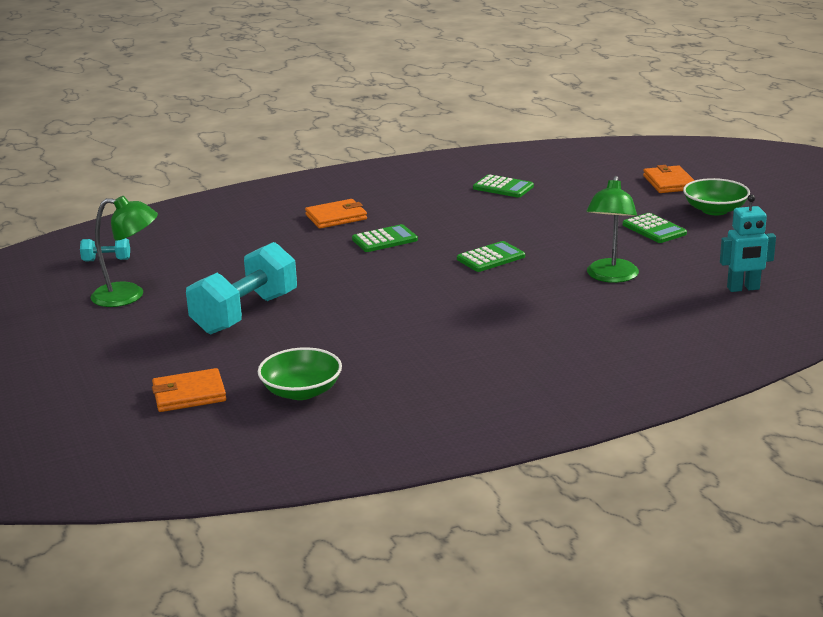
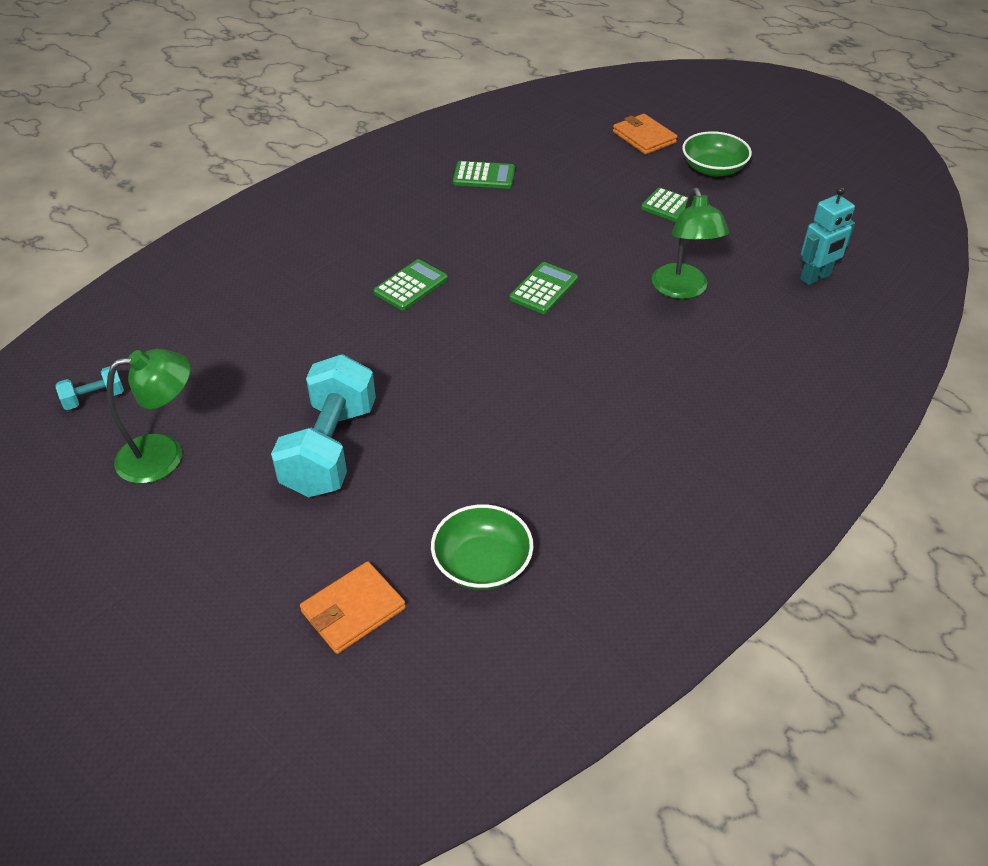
camera: 25 degrees left, 20 degrees up
orange wallet [305,199,367,229] -> none

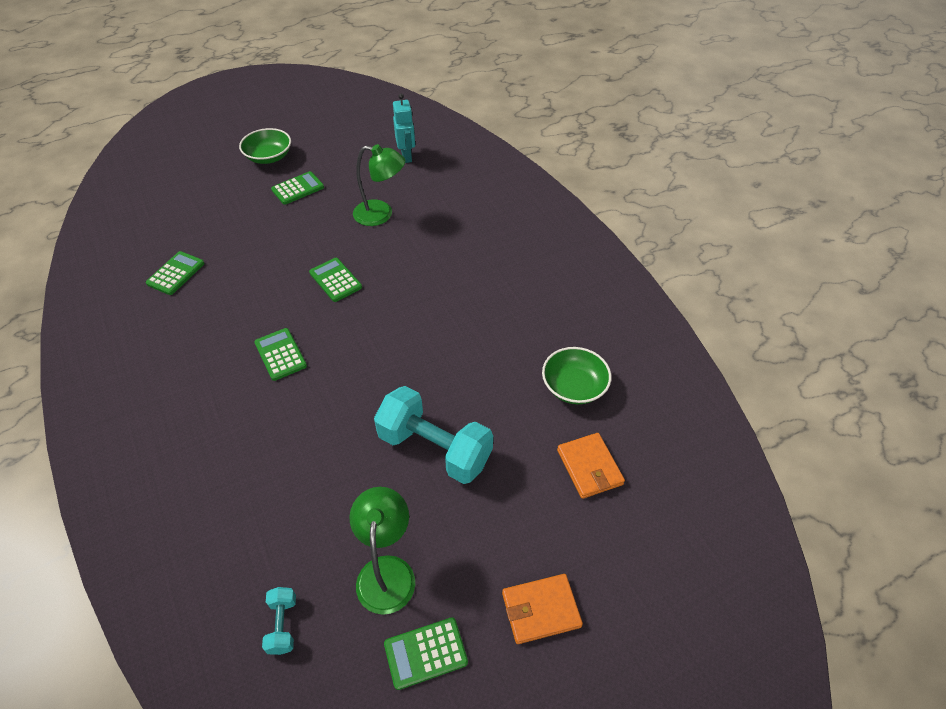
camera: 70 degrees left, 5 degrees up
orange wallet [613,114,677,154] -> orange wallet moved to [502,574,583,644]
none -> green calculator [384,617,468,690]

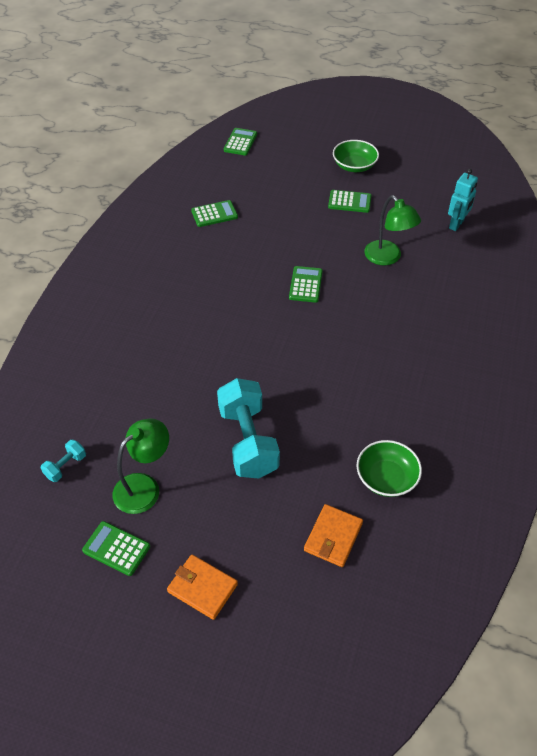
camera: 45 degrees right, 0 degrees up
green calculator [254,328,307,381] -> green calculator moved to [224,128,257,156]

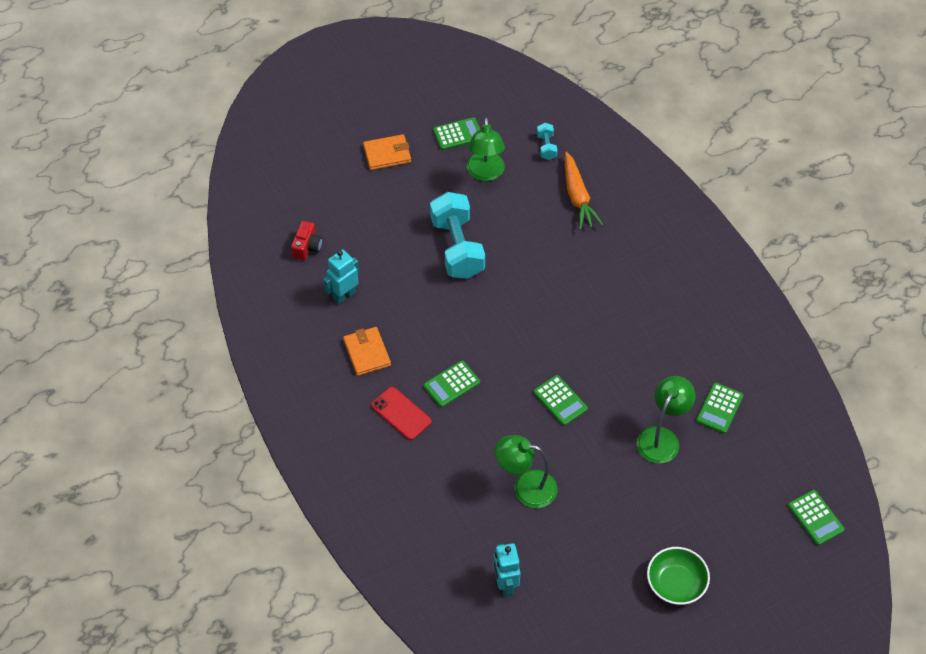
camera: 135 degrees right, 5 degrees up
turquoise dumbbell [217,378,280,479] -> turquoise dumbbell turned 45 degrees clockwise [430,192,485,279]
orange wallet [304,504,363,567] -> orange wallet moved to [343,327,391,376]
green calculator [328,190,371,213] -> green calculator moved to [424,361,480,407]
green bowl [356,440,422,497] -> turquoise robot [323,250,359,304]
none -> red camera [291,221,323,260]
none -> red phone [371,387,432,440]
none -> orange carrot [565,152,603,230]
none -> green lamp [637,376,696,464]

